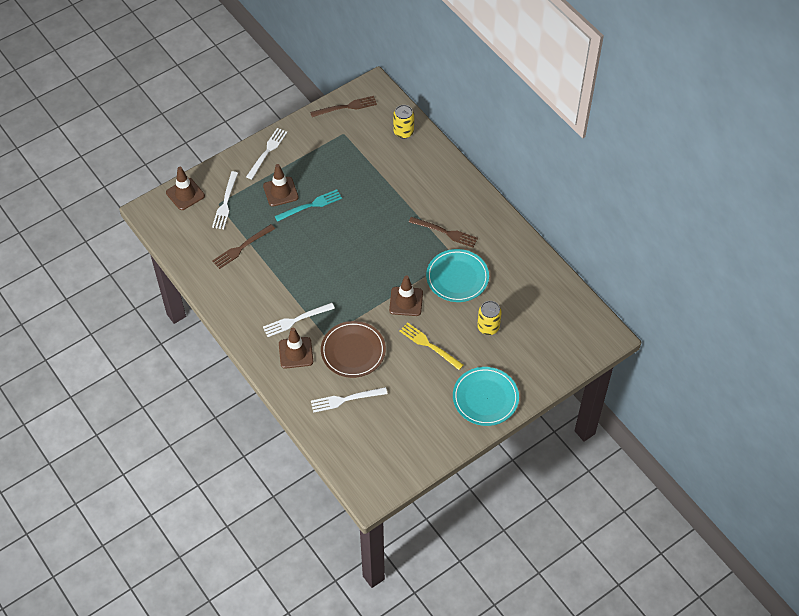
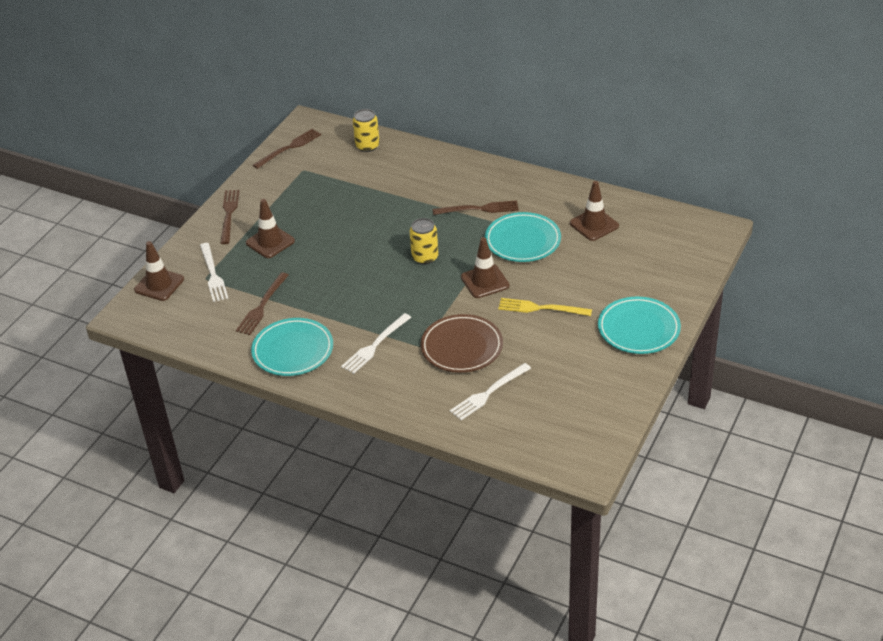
camera: 25 degrees left, 15 degrees down
white fork [246,128,288,179] -> brown fork [220,190,240,244]
turquoise fork [275,189,342,222] -> none
brown traffic cone [279,327,313,369] -> brown traffic cone moved to [570,181,619,241]
yellow can [477,301,502,335] -> yellow can moved to [410,218,438,265]
none -> turquoise plate [251,318,333,376]

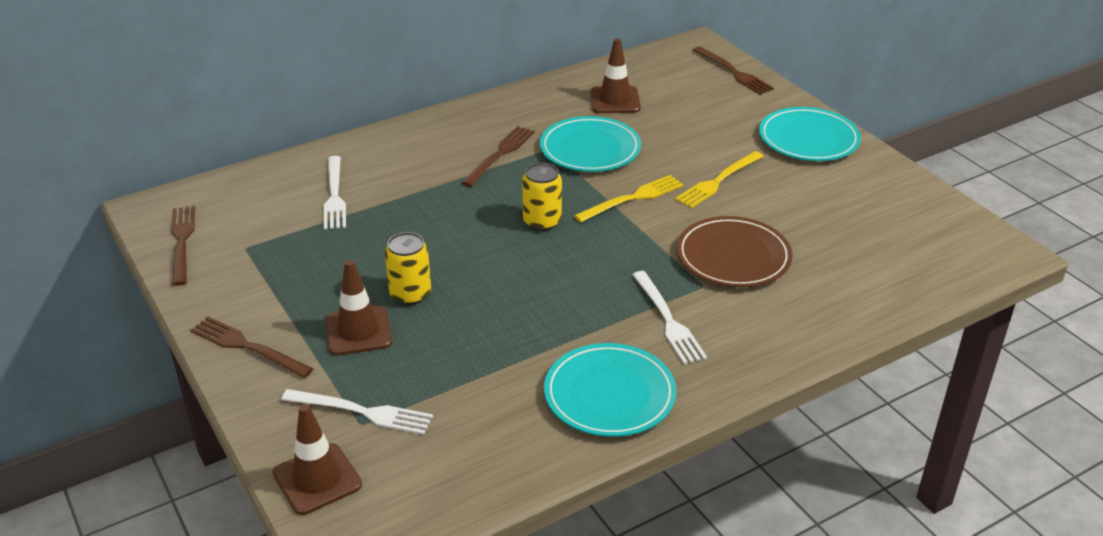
camera: 60 degrees left, 5 degrees down
brown fork [236,272,289,335] -> brown fork moved to [693,46,774,95]
yellow can [353,109,380,152] -> yellow can moved to [385,232,431,305]
white fork [450,363,531,420] -> white fork moved to [324,156,346,229]
brown traffic cone [461,237,509,298] -> yellow fork [574,175,684,222]

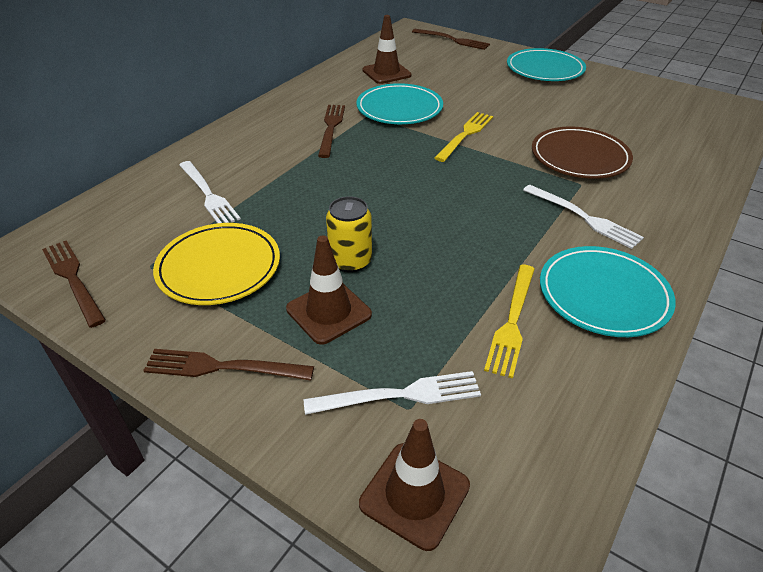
camera: 25 degrees left, 5 degrees up
yellow can [522,163,562,231] -> none
yellow fork [675,151,764,208] -> yellow fork moved to [484,265,535,379]
none -> yellow plate [153,223,280,305]

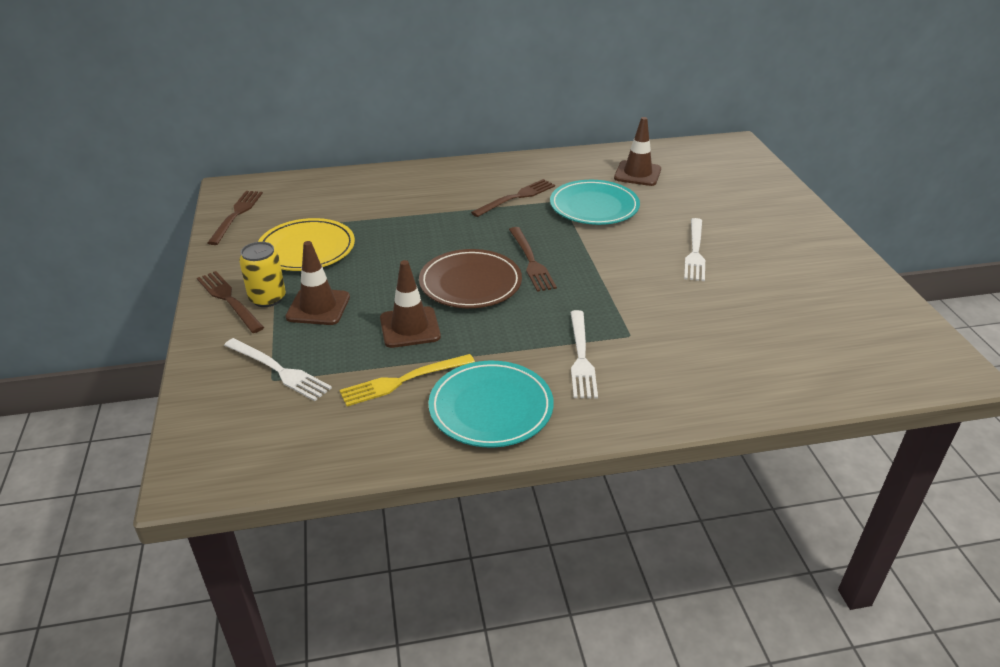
camera: 45 degrees right, 5 degrees down
white fork [179,161,241,223] -> white fork moved to [684,218,705,281]
yellow can [326,196,372,273] -> yellow can moved to [239,242,286,307]
brown traffic cone [359,419,470,551] -> brown traffic cone moved to [380,260,441,348]
brown fork [412,29,490,50] -> brown fork moved to [509,227,557,292]
yellow fork [434,112,493,162] -> none
turquoise plate [507,48,586,81] -> none
brown plate [532,126,633,179] -> brown plate moved to [419,249,522,308]

